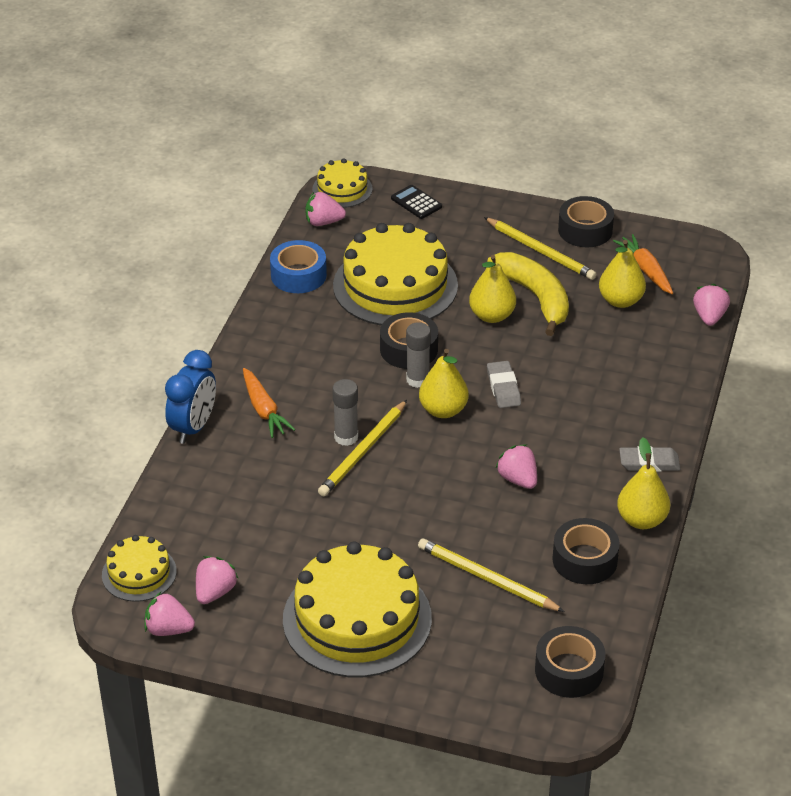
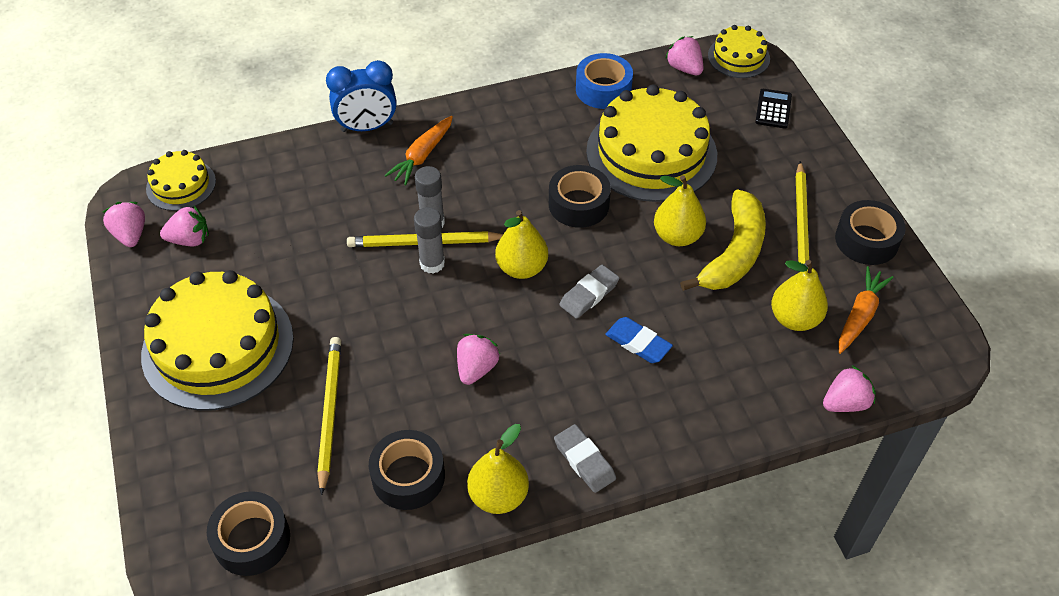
camera: 55 degrees right, 10 degrees up
grey glue stick [406,322,431,388] -> grey glue stick moved to [414,207,445,274]
none -> blue eraser [605,317,673,363]

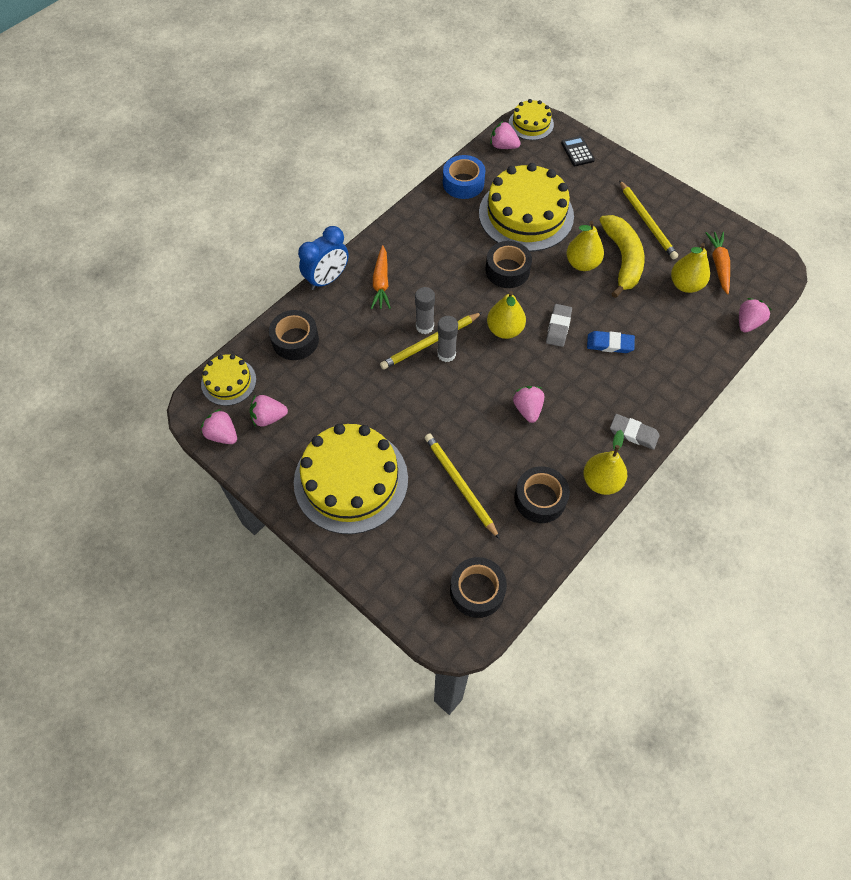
camera: 30 degrees left, 10 degrees up
pink strawberry [160,206,209,246] -> pink strawberry turned 150 degrees counterclockwise [250,395,288,427]
black tape [835,200,906,265] -> black tape moved to [269,310,319,360]

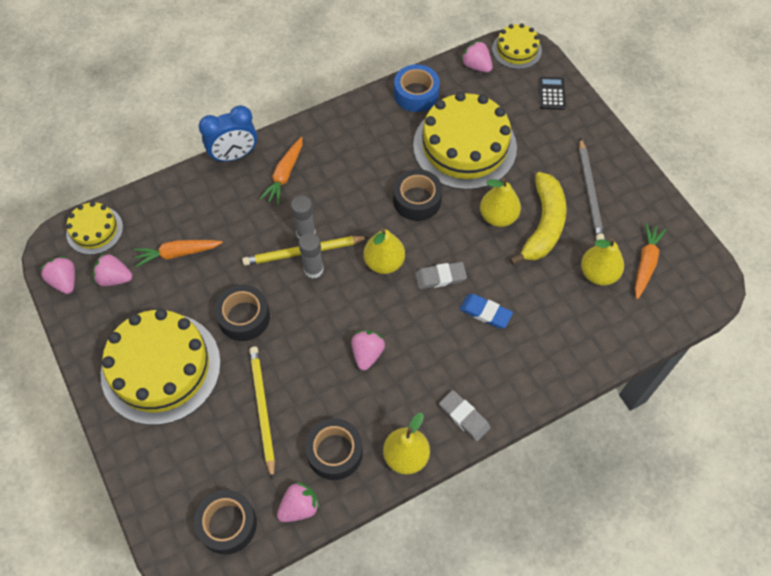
camera: 20 degrees right, 0 degrees up
black tape [269,310,319,360] -> black tape moved to [215,285,270,341]
grey eraser [546,304,572,347] -> grey eraser turned 45 degrees clockwise [415,262,467,289]
yellow pencil [619,180,678,260] -> grey pencil [579,138,604,241]
pink strawberry [739,298,772,333] -> pink strawberry moved to [277,482,320,522]
none -> orange carrot [133,240,223,267]

